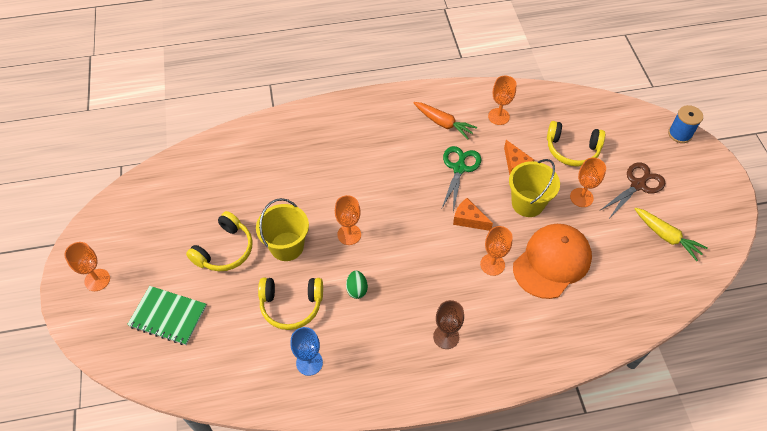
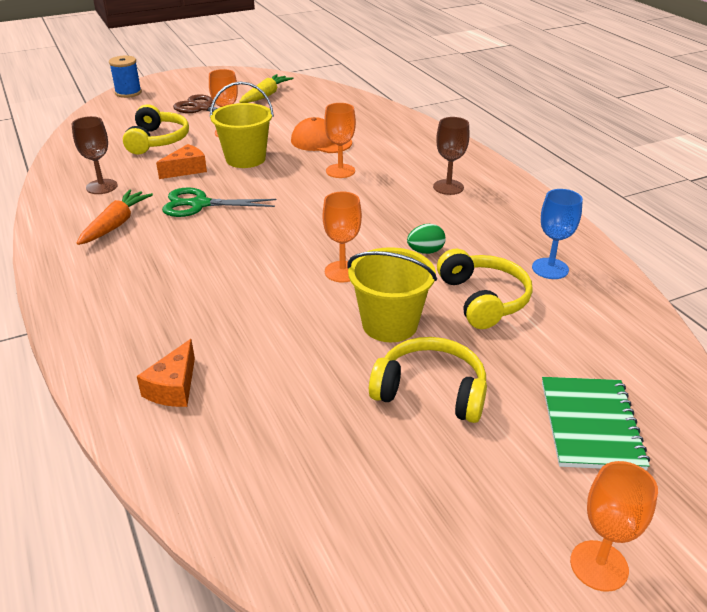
camera: 105 degrees left, 20 degrees down
orange cheese [453,198,493,231] -> orange cheese moved to [137,339,195,407]
orange goblet [488,76,516,125] -> brown goblet [72,116,118,194]
orange cap [513,224,592,299] -> orange cap [291,117,352,153], size x0.65

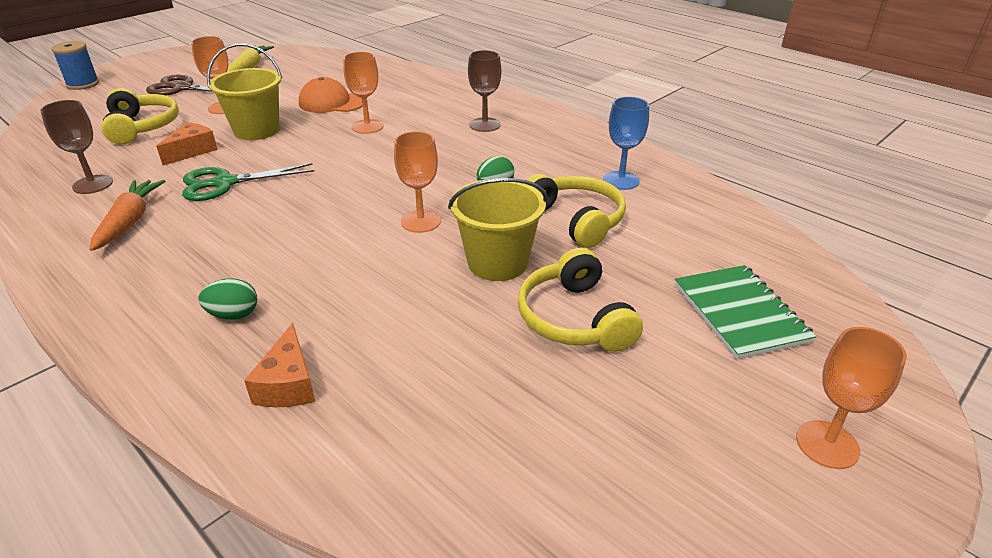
camera: 20 degrees left, 0 degrees up
yellow headphones [369,337,487,423] -> yellow headphones turned 105 degrees counterclockwise [518,248,643,352]
none -> green egg [198,278,257,320]

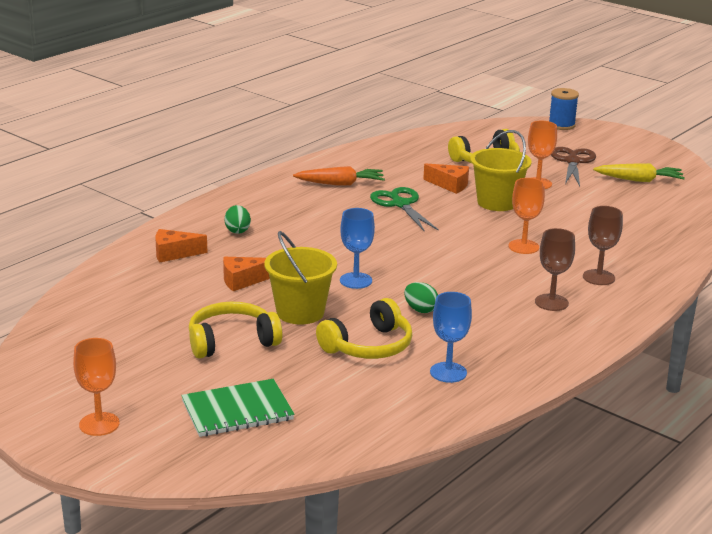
camera: 85 degrees right, 10 degrees down
brown goblet [40,100,113,194] -> brown goblet moved to [583,206,623,285]
orange cap [299,77,363,113] -> none
orange goblet [394,131,441,233] -> blue goblet [340,208,375,289]
none -> orange cheese [223,257,270,291]

